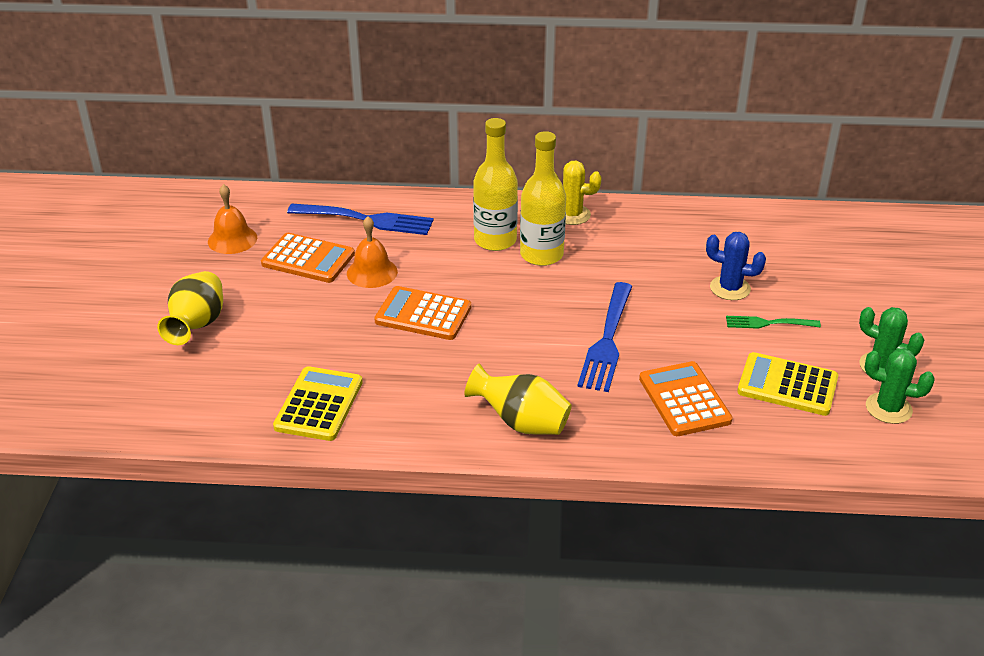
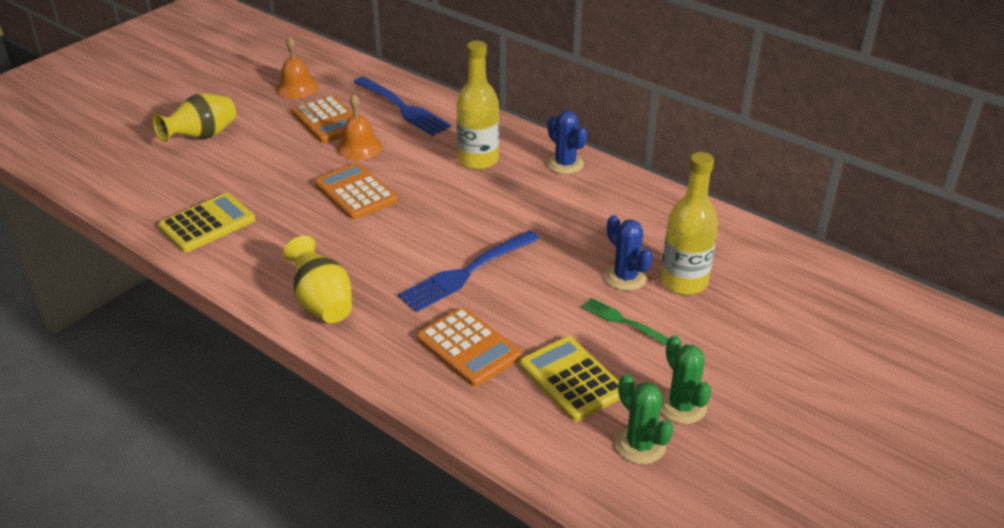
camera: 35 degrees right, 0 degrees up
yellow bottle [520,131,566,266] -> yellow bottle moved to [661,152,718,295]
yellow cactus [555,161,602,225] -> blue cactus [547,110,587,174]
orange calculator [639,361,733,436] -> orange calculator turned 120 degrees clockwise [417,307,521,387]

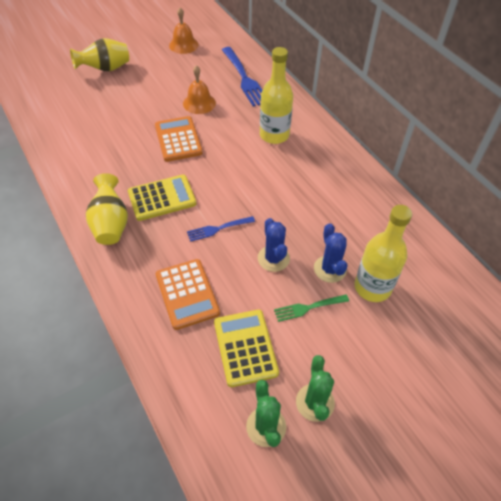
camera: 20 degrees right, 15 degrees up
yellow calculator [158,193,255,252] -> yellow calculator moved to [128,175,196,221]
orange calculator [292,95,354,143] -> none
blue fork [398,230,540,312] -> blue fork [187,216,255,242], size x0.56
blue cactus [547,110,587,174] -> blue cactus moved to [258,218,290,272]
green fork [582,298,669,346] -> green fork turned 75 degrees counterclockwise [274,294,349,322]

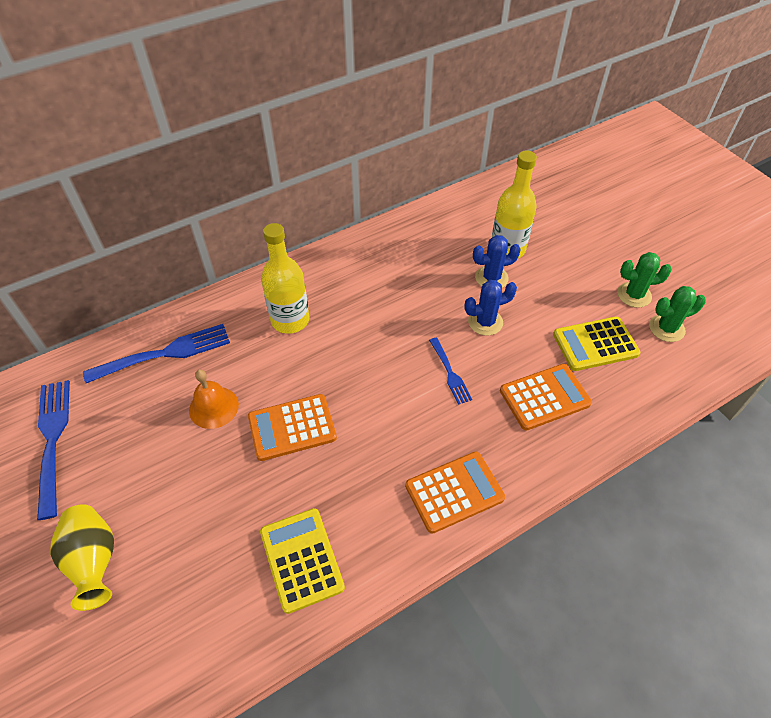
camera: 90 degrees left, 0 degrees up
yellow vase [86,173,128,245] -> orange calculator [405,451,505,534]
yellow calculator [128,175,196,221] -> yellow calculator moved to [260,508,345,614]
orange bell [169,8,199,54] -> blue fork [37,380,70,520]
green fork [274,294,349,322] -> none

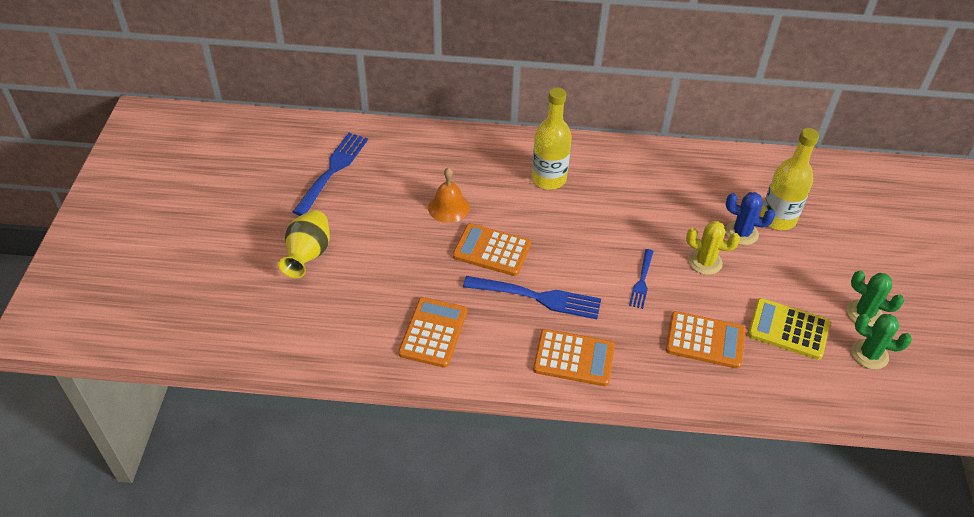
camera: 35 degrees right, 5 degrees down
blue fork [83,324,230,383] -> blue fork moved to [463,276,601,319]
yellow calculator [260,508,345,614] -> orange calculator [398,297,467,368]
blue cactus [464,280,517,336] -> yellow cactus [686,221,740,275]

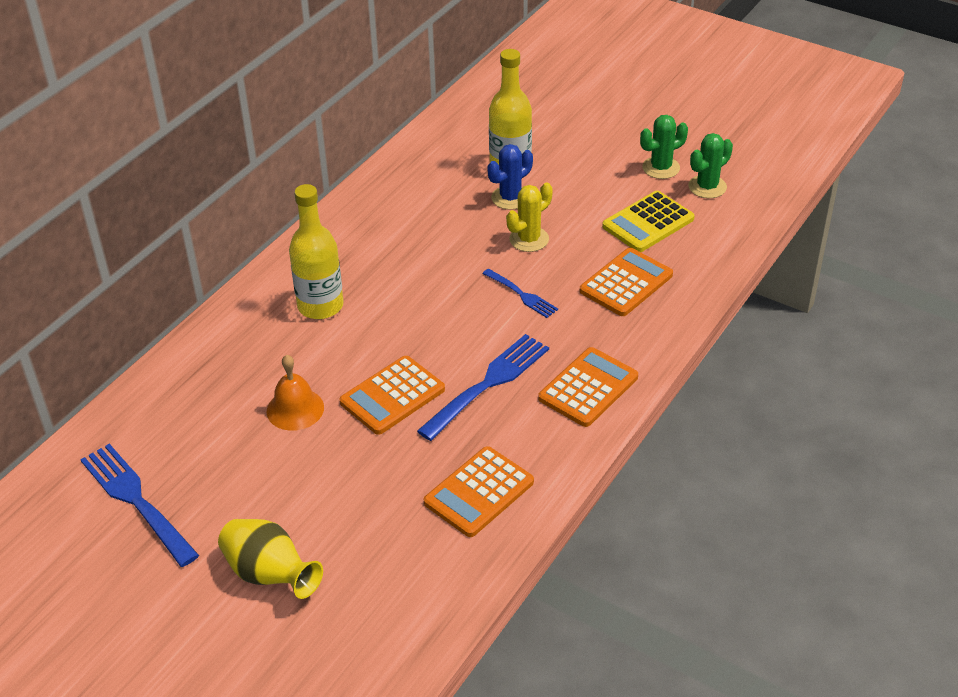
camera: 60 degrees left, 5 degrees down
orange calculator [398,297,467,368] -> orange calculator turned 90 degrees counterclockwise [424,446,534,537]

